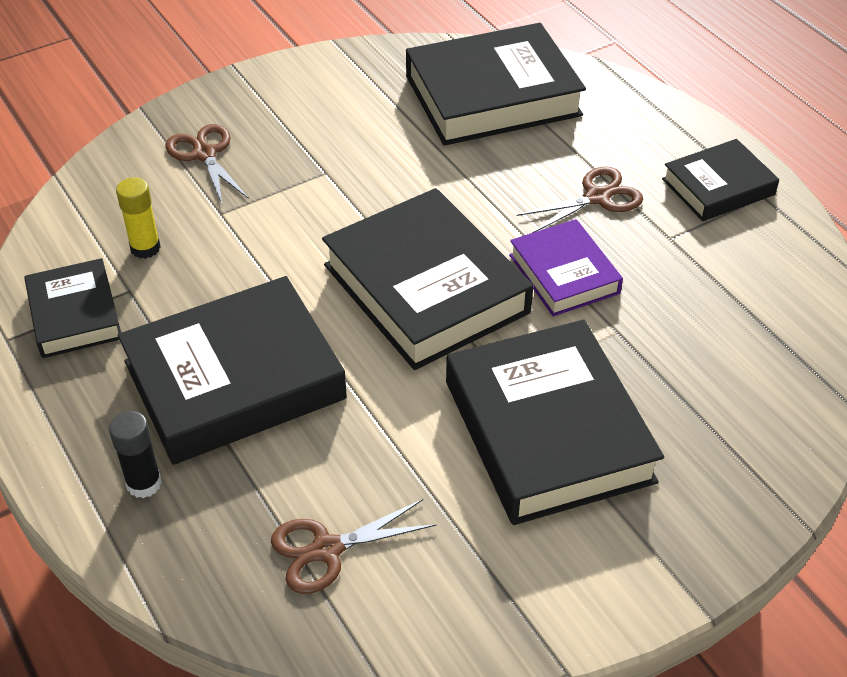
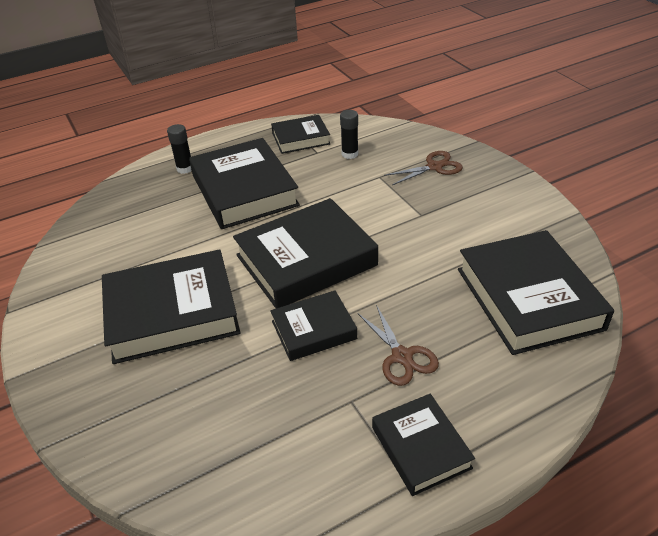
camera: 95 degrees right, 5 degrees down
yellow glue stick [116,177,161,259] -> black glue stick [340,110,358,159]
brown scissors [271,499,437,594] -> none
purple book [509,219,623,316] -> black book [270,291,357,361]

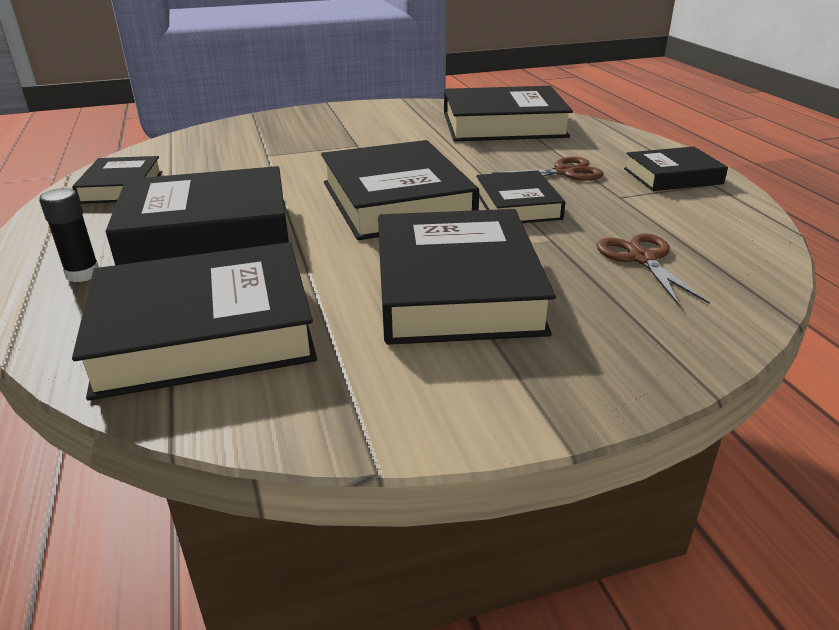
camera: 80 degrees left, 10 degrees down
black glue stick [340,110,358,159] -> none
brown scissors [384,151,463,185] -> brown scissors moved to [597,234,710,306]
none -> black book [72,242,317,401]

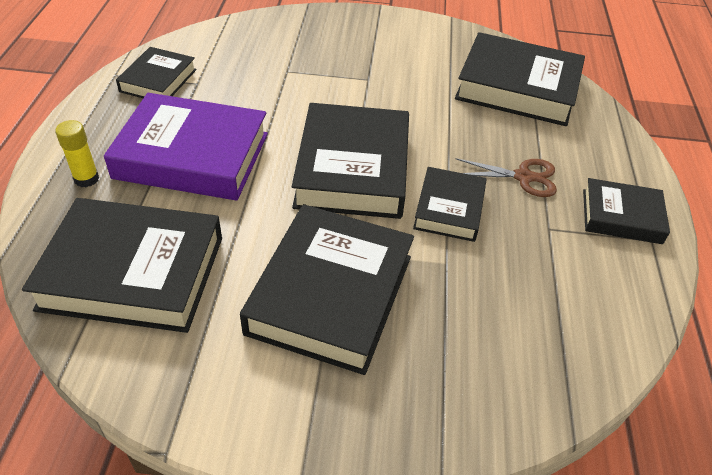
camera: 20 degrees right, 15 degrees up
black glue stick [39,188,99,282] -> yellow glue stick [55,120,99,187]
black book [106,166,289,265] -> purple book [104,93,268,200]
brown scissors [597,234,710,306] -> none

